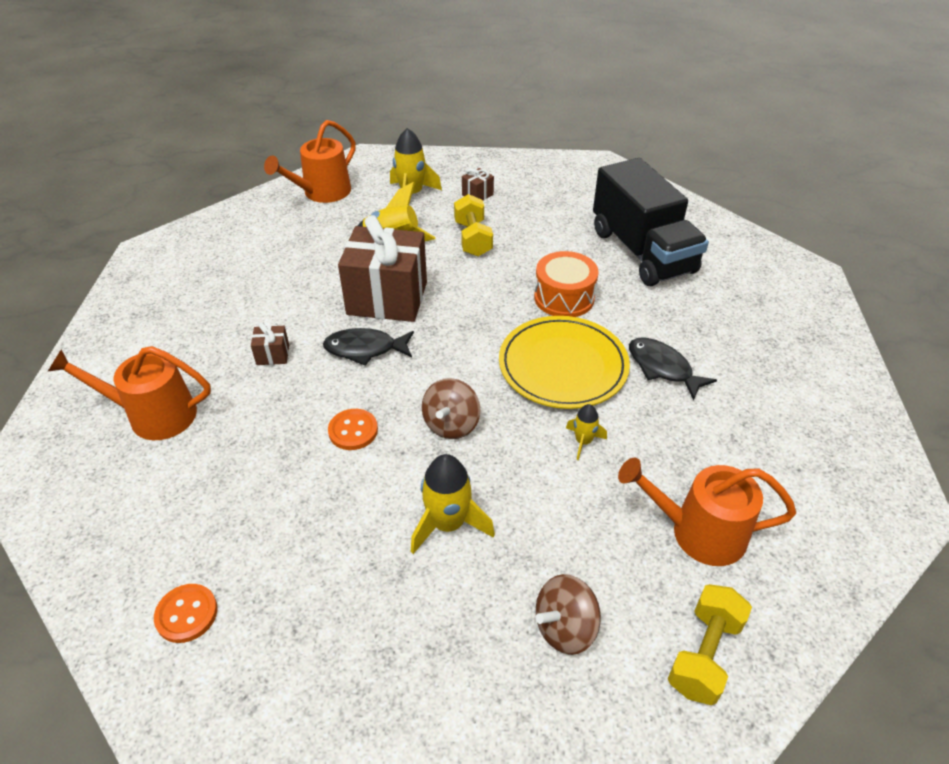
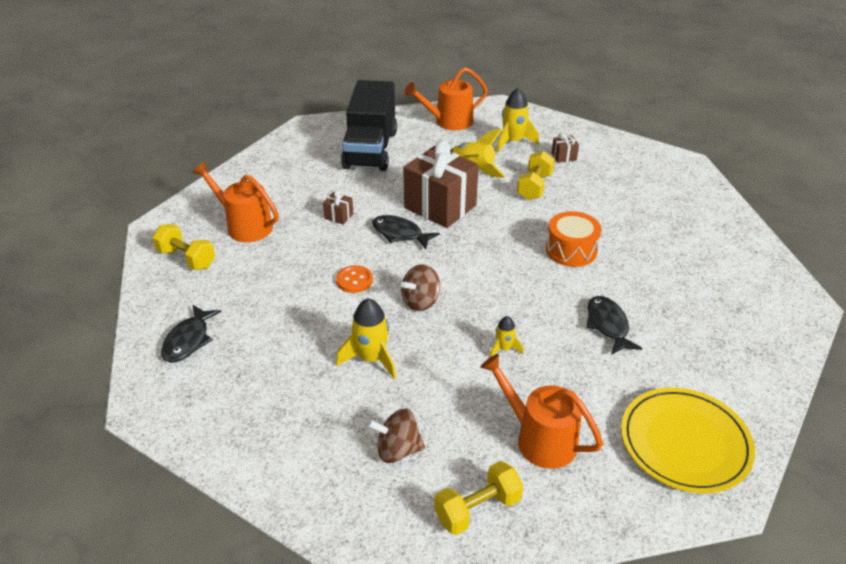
camera: 30 degrees right, 5 degrees down
orange button [154,584,217,643] -> black fish [161,305,221,362]
yellow plate [499,316,630,409] -> yellow plate moved to [621,387,755,493]
black truck [593,158,709,286] -> black truck moved to [341,80,397,171]
none -> yellow dumbbell [152,224,215,270]

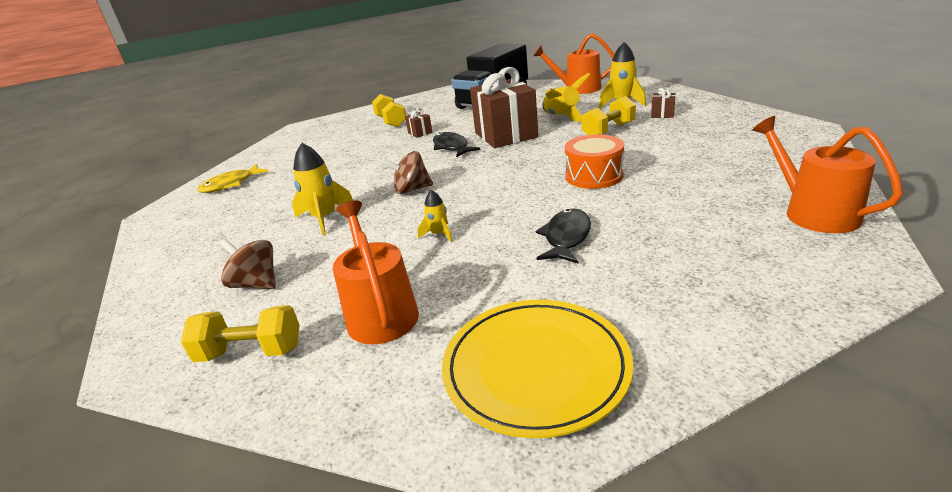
camera: 35 degrees right, 10 degrees down
yellow dumbbell [152,224,215,270] -> yellow dumbbell moved to [372,94,406,127]
black fish [161,305,221,362] -> yellow fish [197,164,269,193]
orange watering can [192,162,279,242] -> orange watering can moved to [752,116,903,233]
orange button [336,265,373,293] -> none

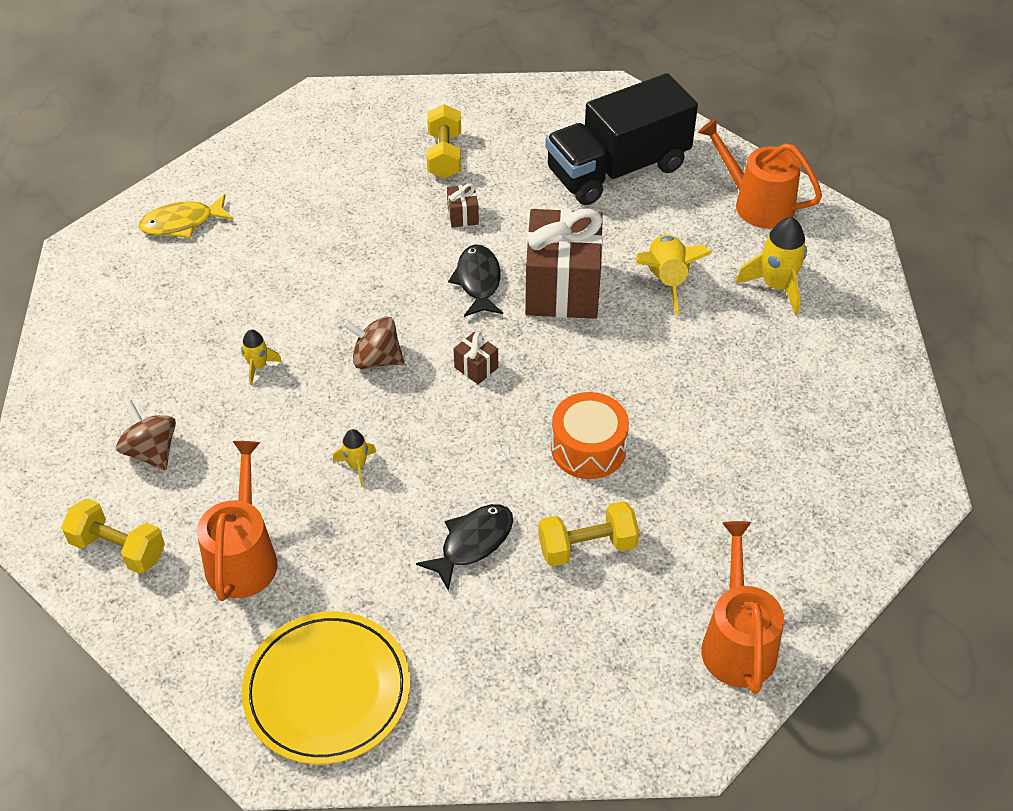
camera: 20 degrees right, 20 degrees up
yellow rocket [292,143,353,235] -> yellow rocket [241,330,282,385], size x0.56
yellow dumbbell [581,96,636,135] -> yellow dumbbell moved to [538,501,639,567]
brown gift [651,88,676,118] -> brown gift moved to [454,332,498,384]

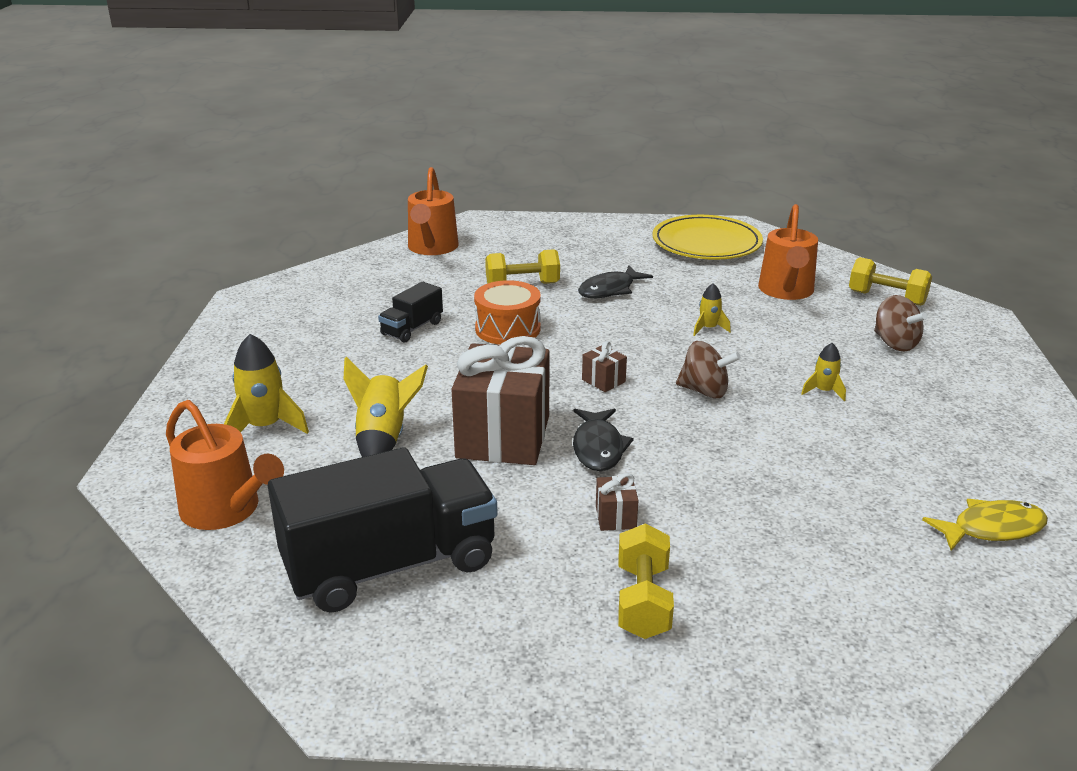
camera: 175 degrees left, 20 degrees down
none -> black truck [378,282,443,343]

